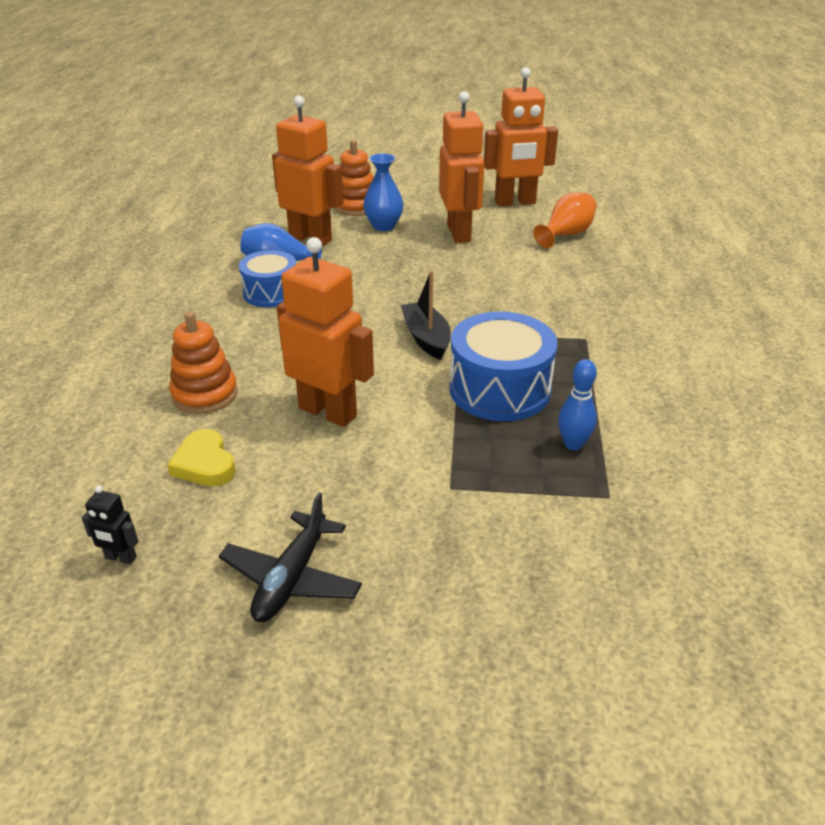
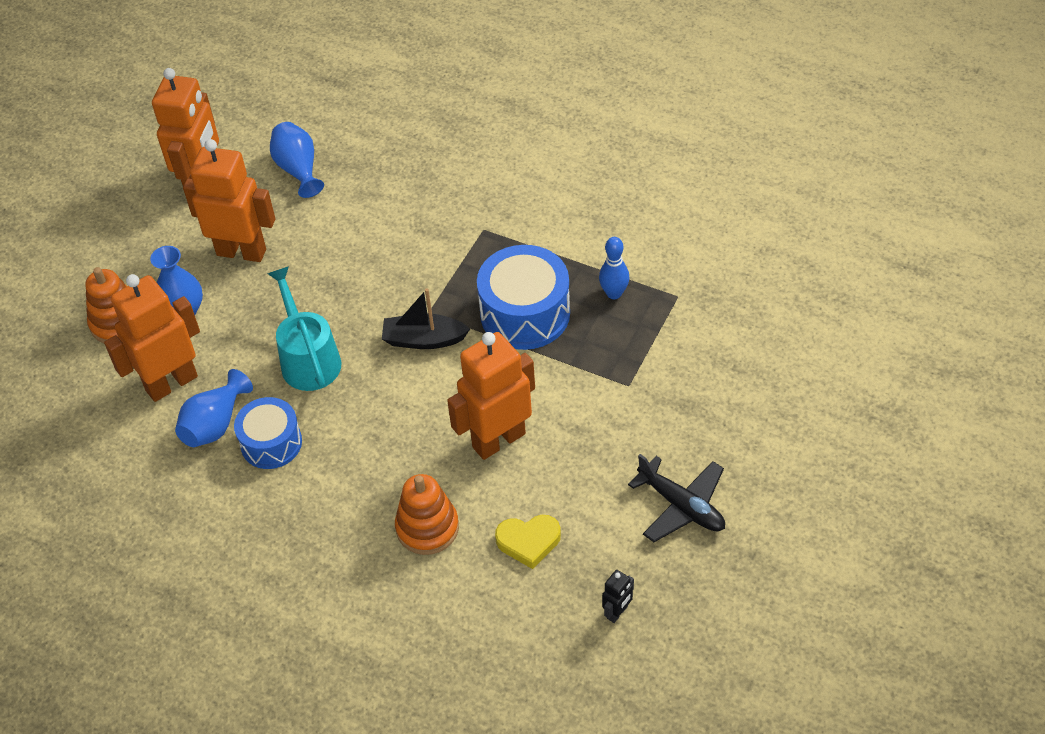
camera: 65 degrees left, 15 degrees up
orange vase [533,192,596,248] -> blue vase [270,122,324,198]
none -> turquoise watering can [268,267,341,391]

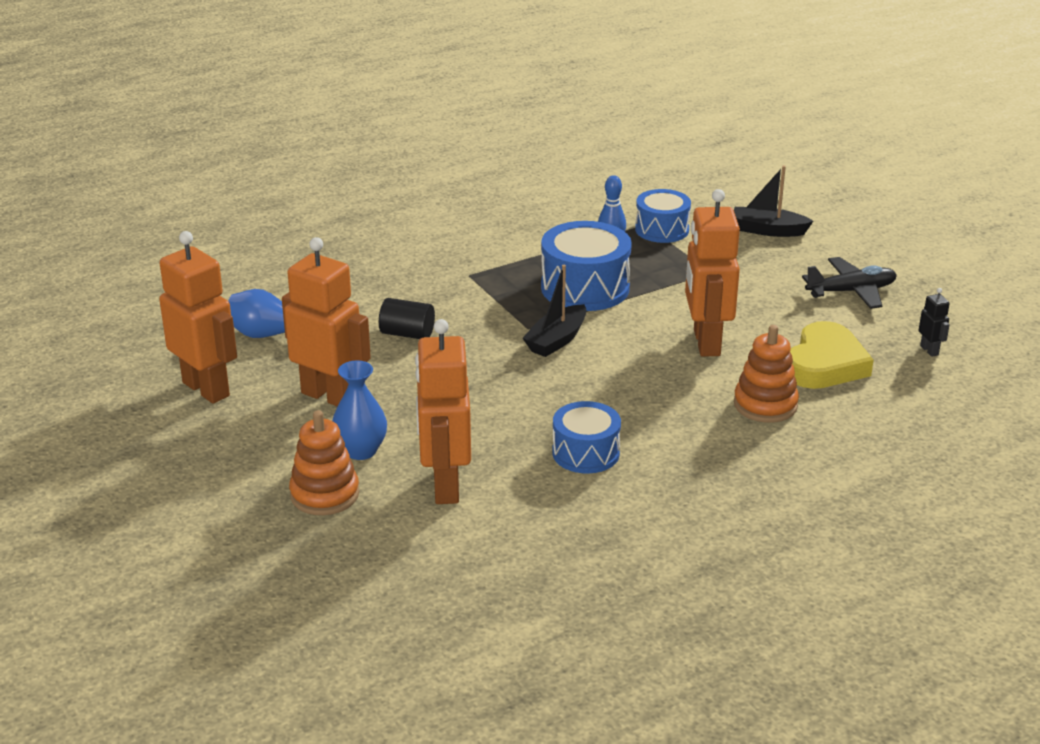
camera: 60 degrees left, 20 degrees down
blue vase [175,369,253,447] -> none
orange robot [183,139,275,262] -> orange robot turned 75 degrees clockwise [282,237,371,407]
turquoise watering can [268,267,341,391] -> none
yellow heart [495,515,561,569] -> yellow heart [790,321,874,389], size x1.57
none -> black cylinder [379,298,435,339]
none -> blue drum [635,189,691,243]
none -> black boat [734,165,813,237]

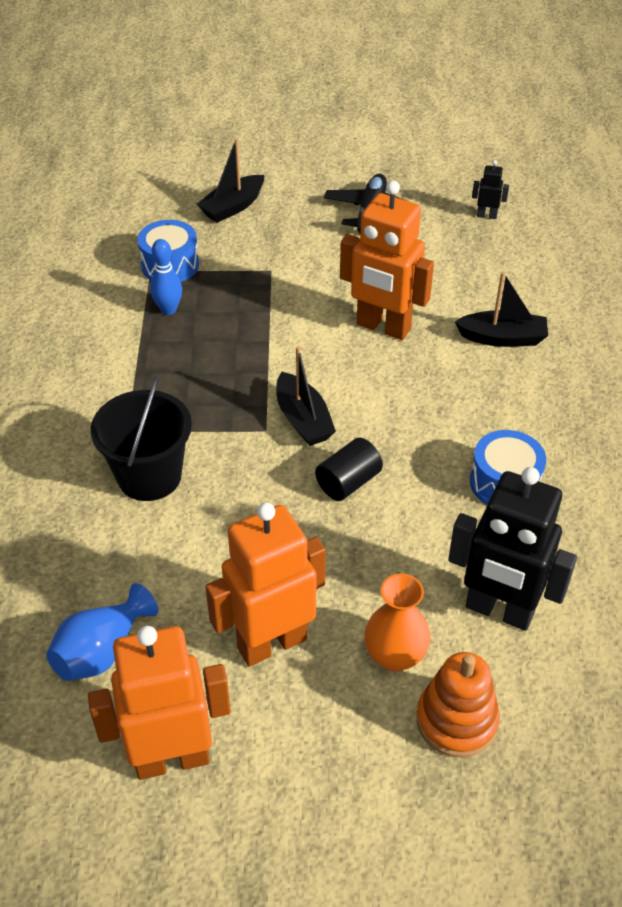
camera: 60 degrees left, 15 degrees up
blue vase [332,360,387,460] -> orange vase [364,574,431,672]
black cylinder [379,298,435,339] -> black cylinder moved to [315,438,383,501]
orange robot [415,319,471,504] -> black robot [448,467,577,631]
blue drum [541,221,632,311] -> none
orange stacking toy [734,325,799,423] -> black boat [455,272,548,347]
yellow heart [790,321,874,389] -> none
none -> black bucket [91,376,192,501]

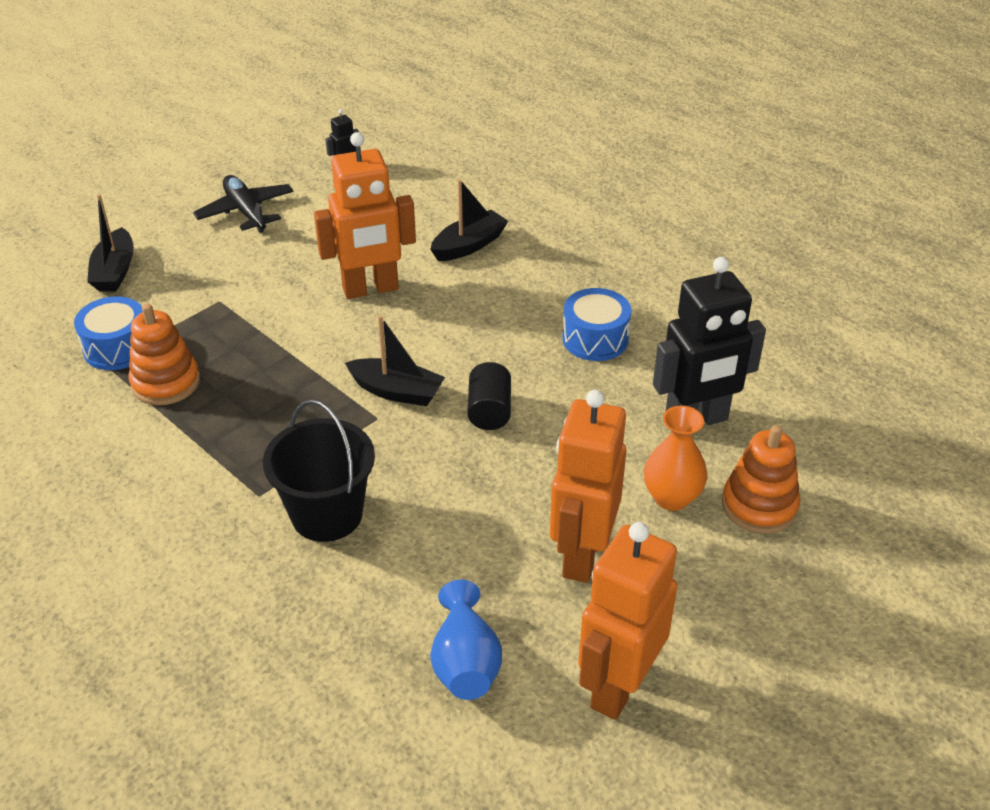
camera: 45 degrees left, 5 degrees down
blue bowling pin [150,239,182,315] -> orange stacking toy [128,303,200,405]

